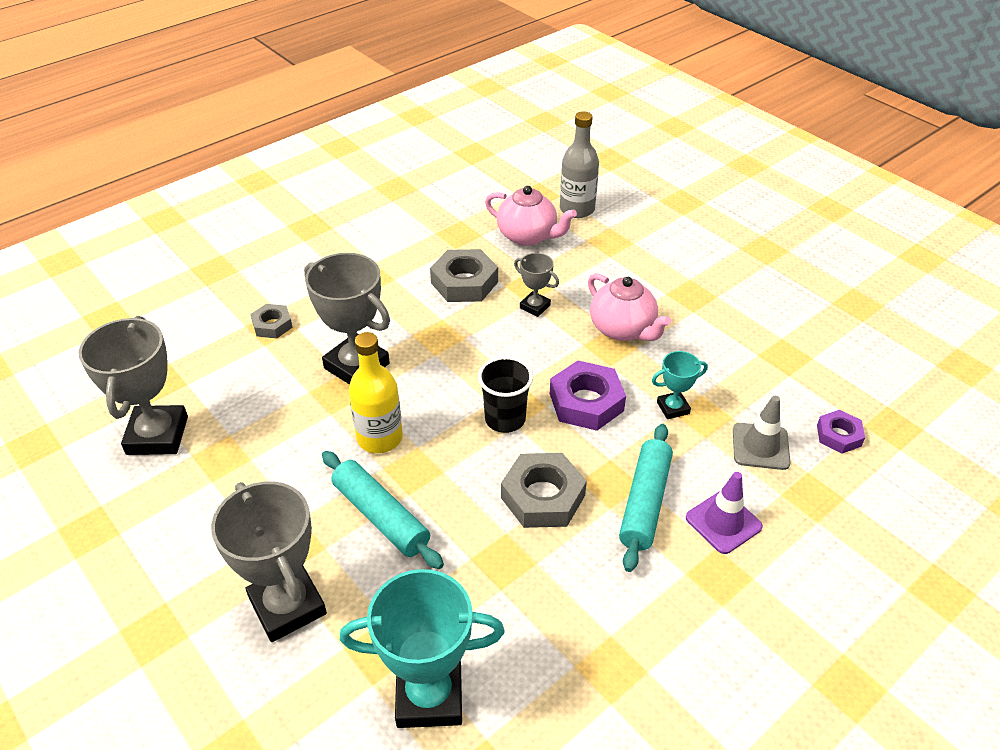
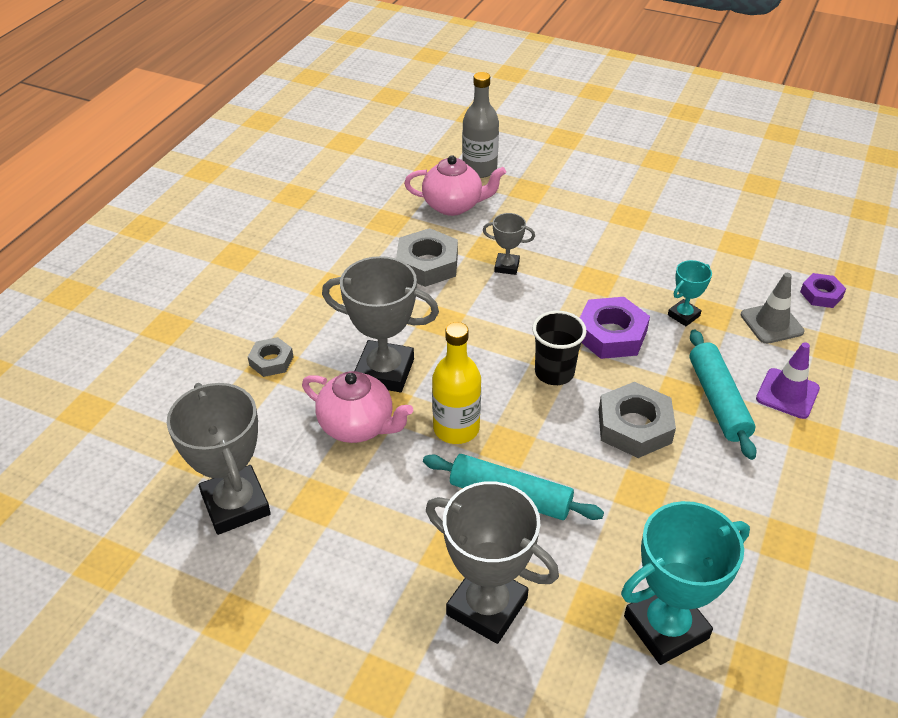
camera: 25 degrees left, 0 degrees up
pink teapot [588,273,671,341] -> pink teapot moved to [302,371,413,443]

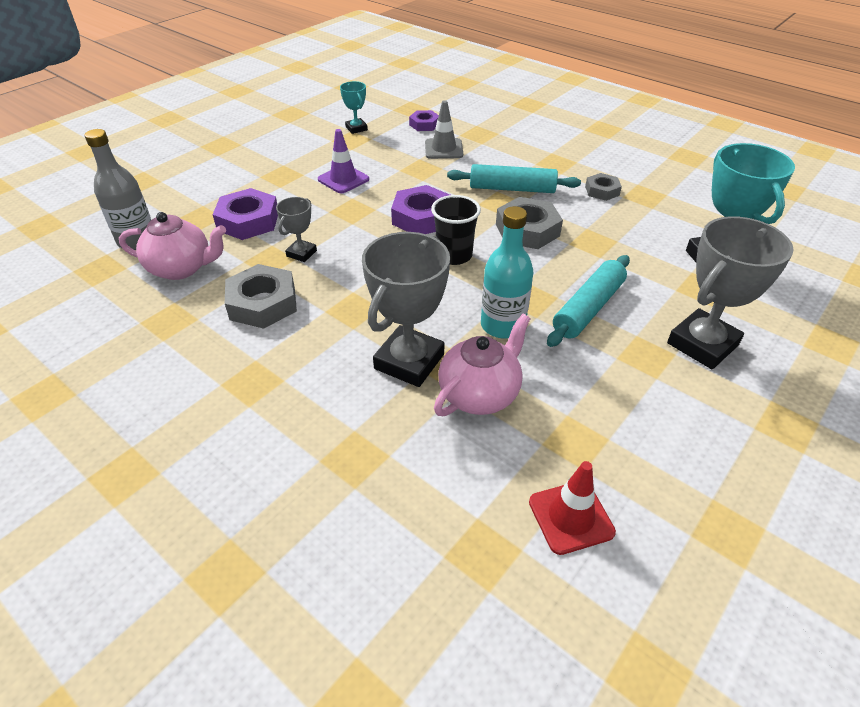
camera: 75 degrees left, 0 degrees up
grey trophy [167,383,271,535] -> red traffic cone [529,461,616,555]
grey nut [248,337,293,377] -> grey nut moved to [585,173,622,201]
pink teapot [404,155,506,216] -> pink teapot turned 75 degrees clockwise [119,212,226,280]
yellow bottle [432,322,481,444] -> turquoise bottle [481,206,533,339]
turquoise trophy [668,260,712,326] -> turquoise trophy moved to [340,81,368,134]
purple traffic cone [756,342,820,419] -> purple traffic cone moved to [318,129,369,193]
none -> purple nut [213,188,278,240]

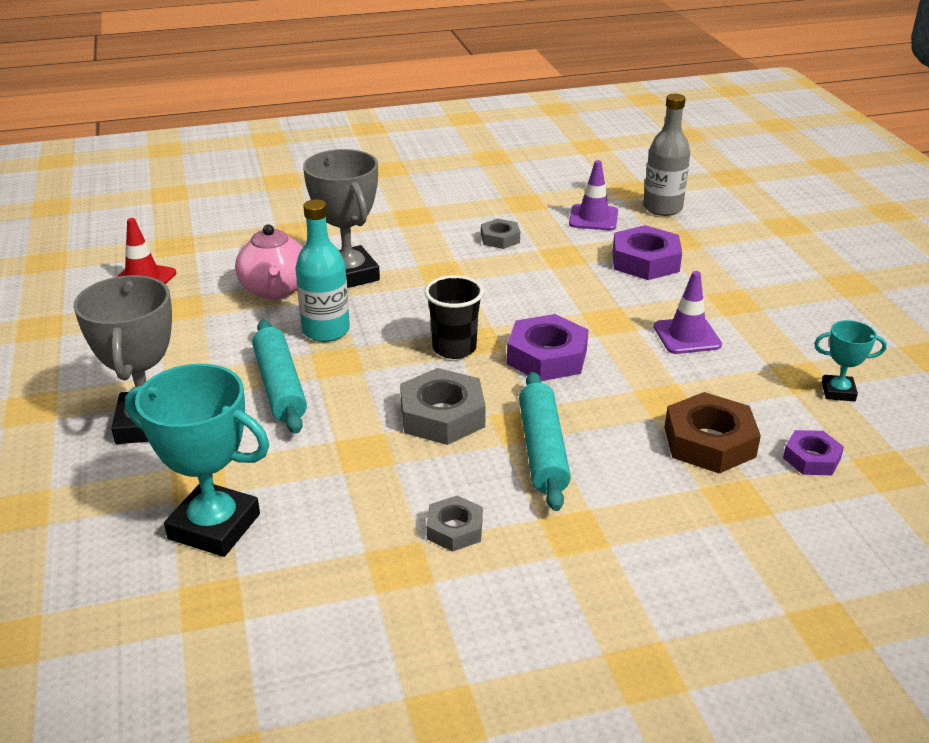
camera: 125 degrees right, 10 degrees down
pink teapot [119,212,226,280] -> purple traffic cone [569,160,618,230]
grey nut [225,264,297,329] -> grey nut [481,218,520,249], size x0.59
grey trophy [276,197,317,262] -> none
grey traffic cone [425,100,463,159] -> brown nut [665,392,761,474]
turquoise rolling pin [447,164,581,193] -> turquoise rolling pin turned 45 degrees counterclockwise [519,372,571,511]

